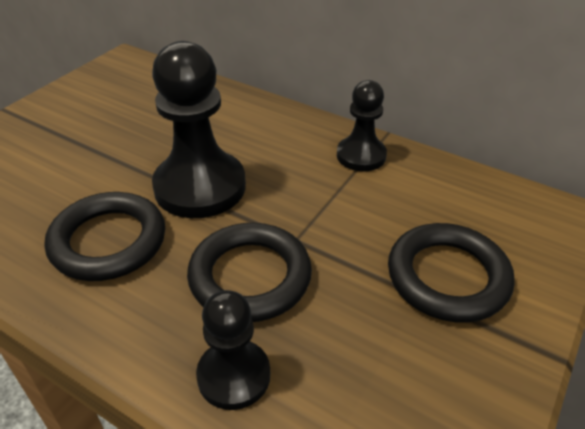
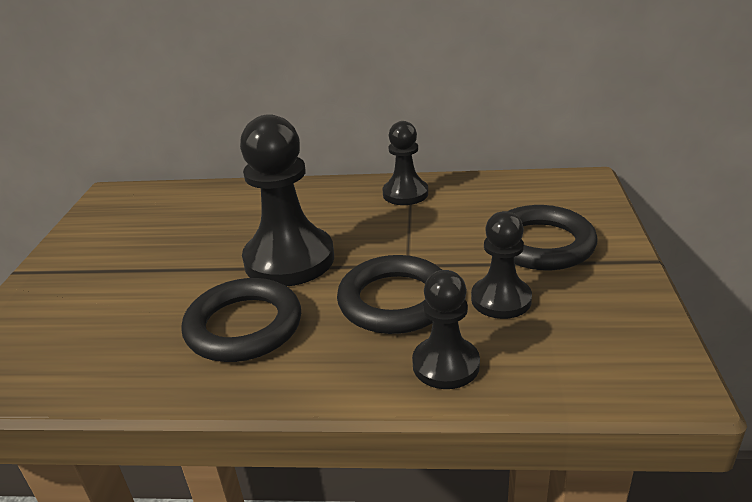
camera: 25 degrees left, 10 degrees down
none -> black pawn [471,211,532,319]

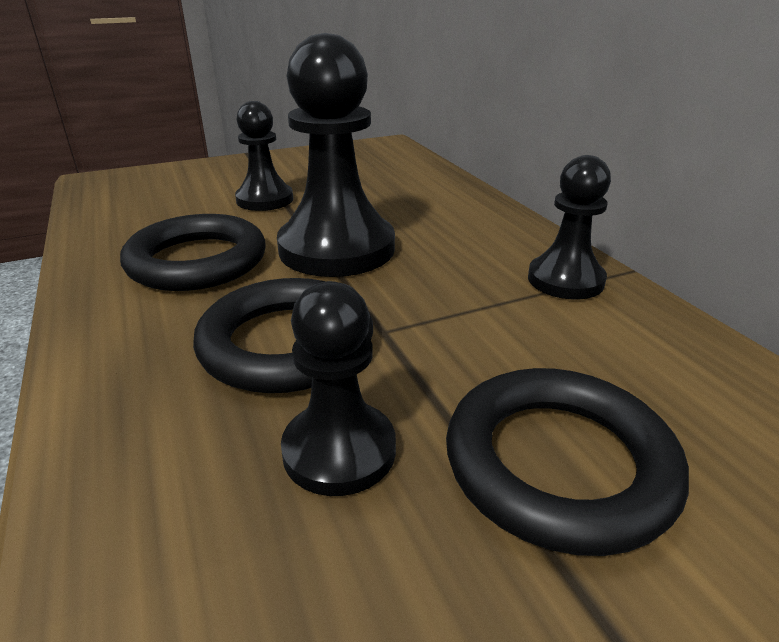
camera: 60 degrees right, 0 degrees up
black pawn [412,270,480,389] -> black pawn moved to [235,101,293,211]

